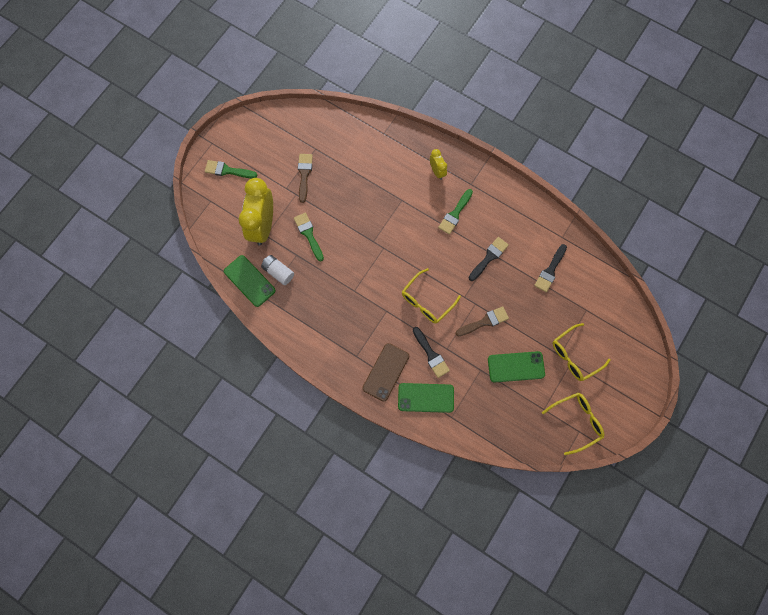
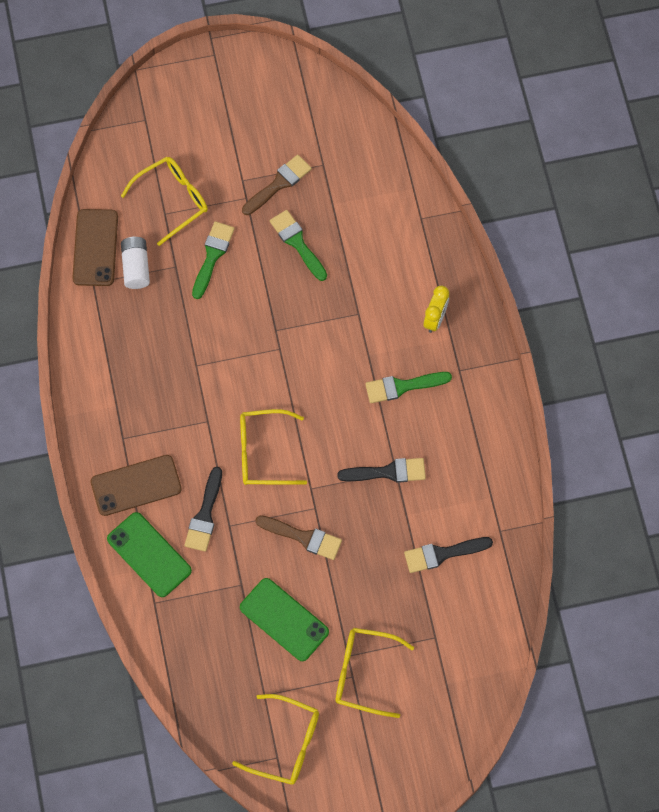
camera: 45 degrees right, 5 degrees down
green brush [205,160,257,178] -> green brush moved to [270,210,327,281]
green phone [224,255,276,307] -> brown phone [72,209,118,286]
yellow clock [239,178,273,245] -> yellow glasses [121,157,208,246]

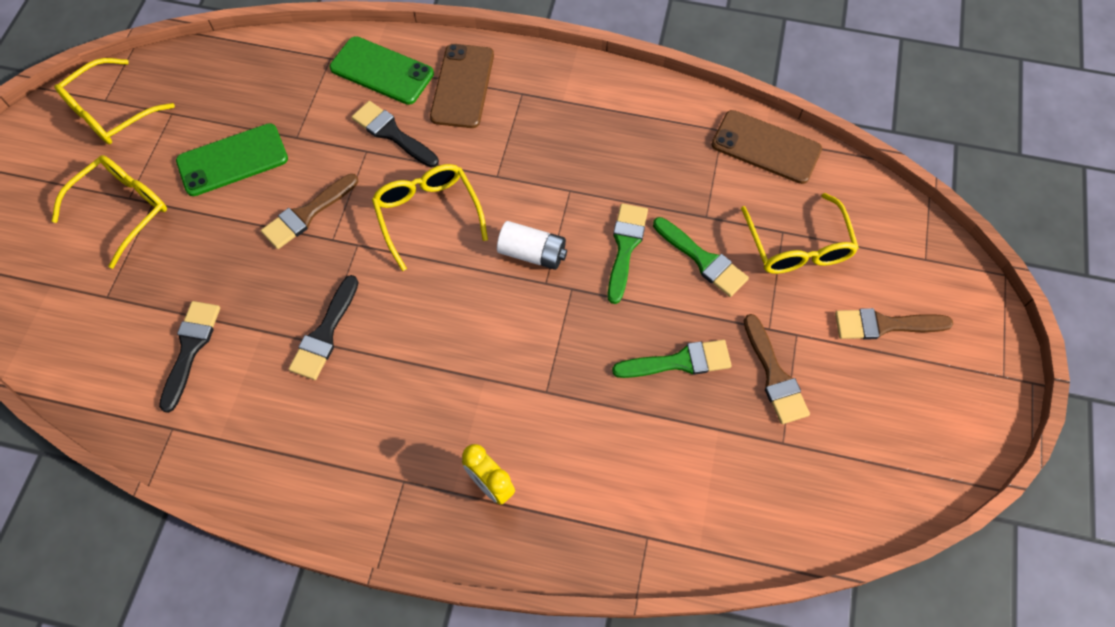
camera: 115 degrees right, 5 degrees down
green phone [107,512,192,597] -> green phone turned 45 degrees clockwise [330,36,434,105]
white battery [121,237,150,289] -> white battery moved to [497,221,567,270]
yellow glasses [240,409,307,485] -> yellow glasses turned 45 degrees counterclockwise [372,164,488,271]
green brush [365,372,452,403] -> green brush moved to [608,203,648,304]
none -> brown brush [835,308,953,340]

